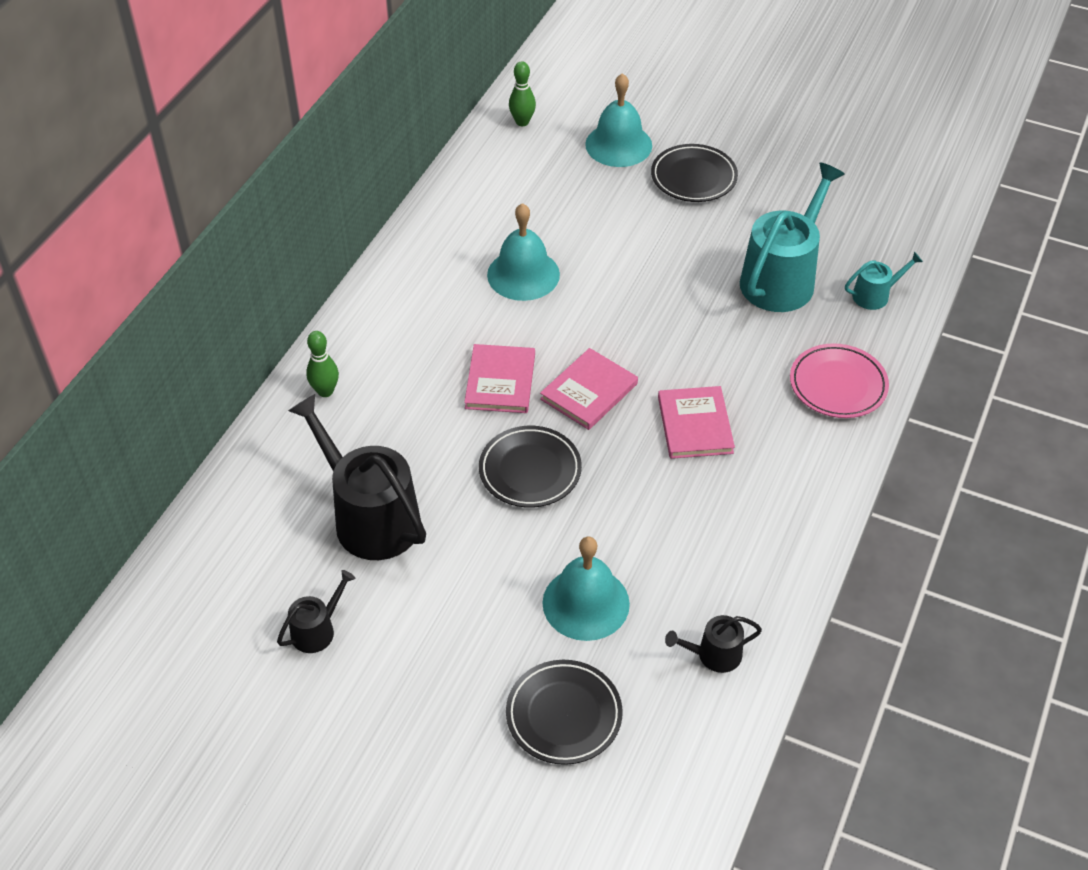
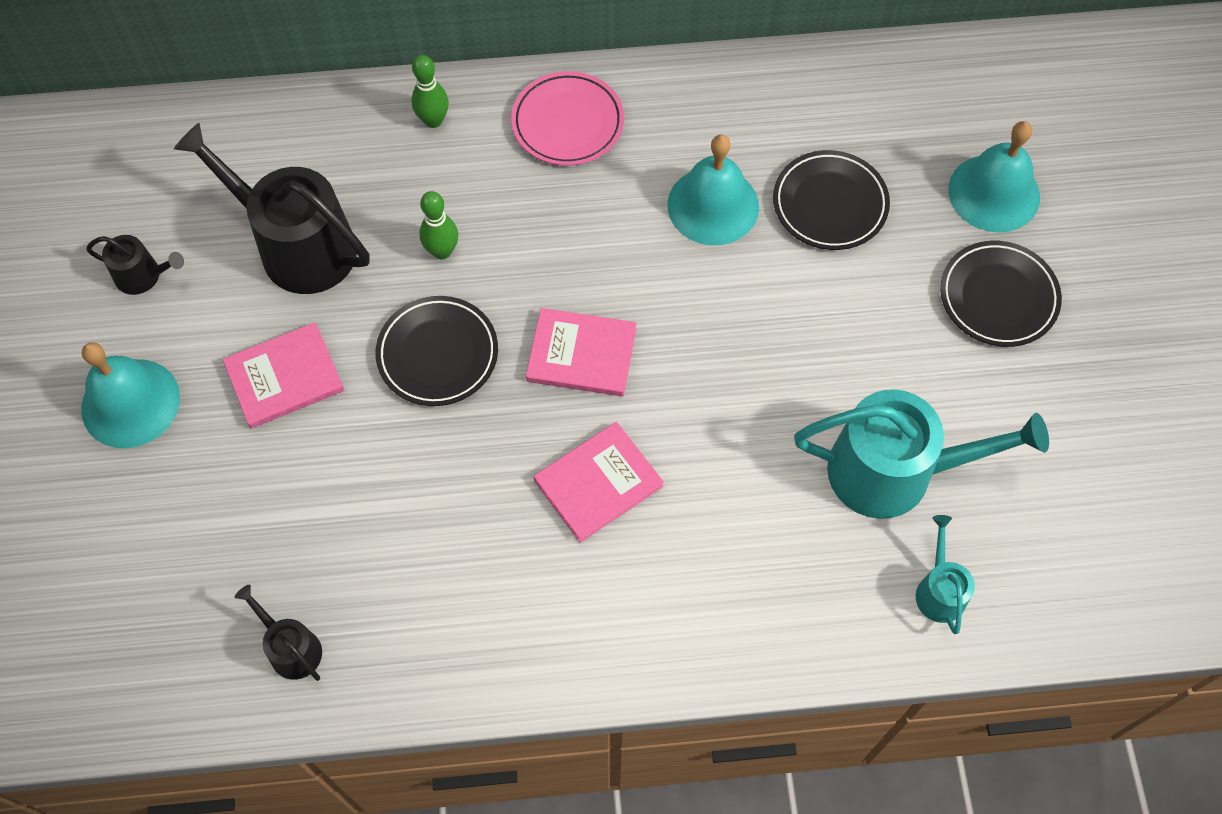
camera: 60 degrees right, 15 degrees up
black watering can [288,394,426,560] -> black watering can turned 75 degrees counterclockwise [174,123,370,294]
pink book [464,344,535,413] -> pink book moved to [223,322,344,428]
black plate [506,660,623,765] -> black plate moved to [773,150,890,250]
green bowling pin [509,61,536,126] -> green bowling pin moved to [419,191,458,259]
turquoise bell [542,537,630,641] -> turquoise bell moved to [81,342,180,448]
pink plate [790,343,889,418] -> pink plate moved to [511,71,624,166]
turquoise watering can [845,252,923,310] -> turquoise watering can turned 135 degrees counterclockwise [916,515,975,634]

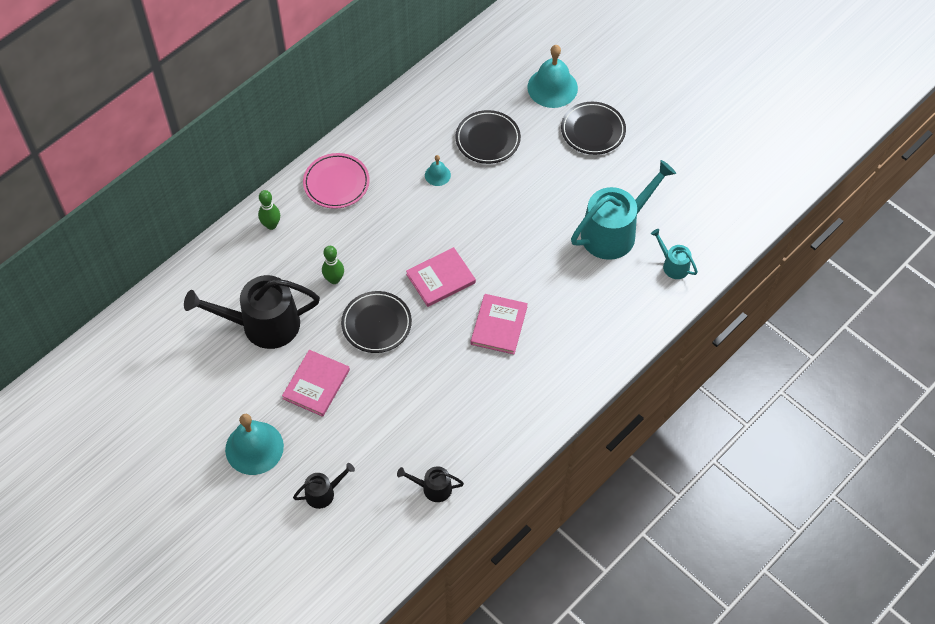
camera: 40 degrees left, 5 degrees down
black watering can [86,235,184,295] -> black watering can moved to [293,463,355,509]
turquoise bell [668,134,759,245] -> turquoise bell [425,155,451,186], size x0.50

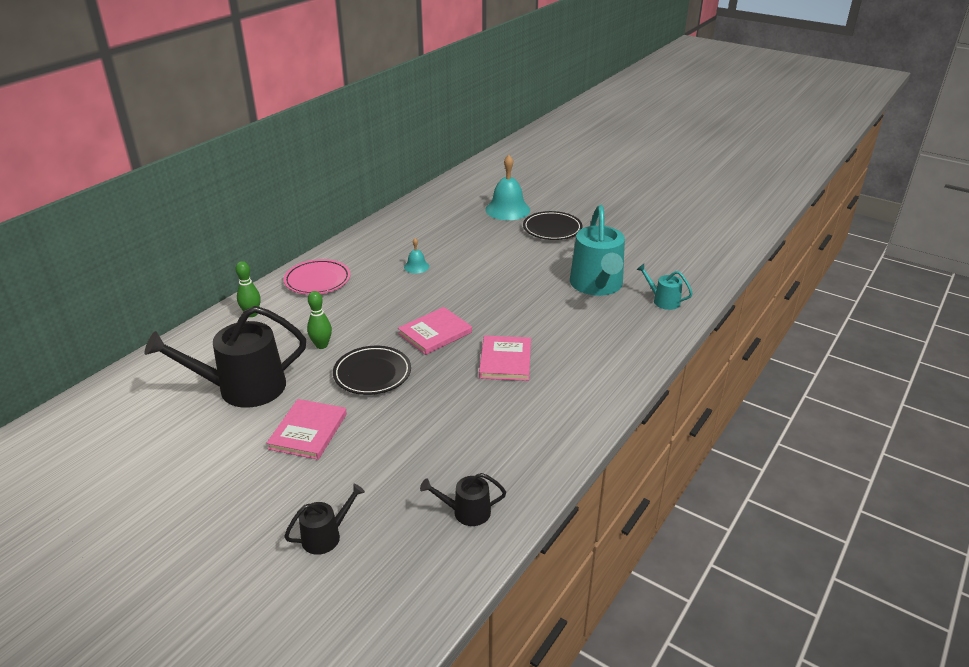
camera: 10 degrees left, 25 degrees down
turquoise bell [225,414,284,475] -> none
black plate [455,110,521,164] -> none
turquoise watering can [571,160,676,260] -> turquoise watering can turned 135 degrees clockwise [570,205,625,296]

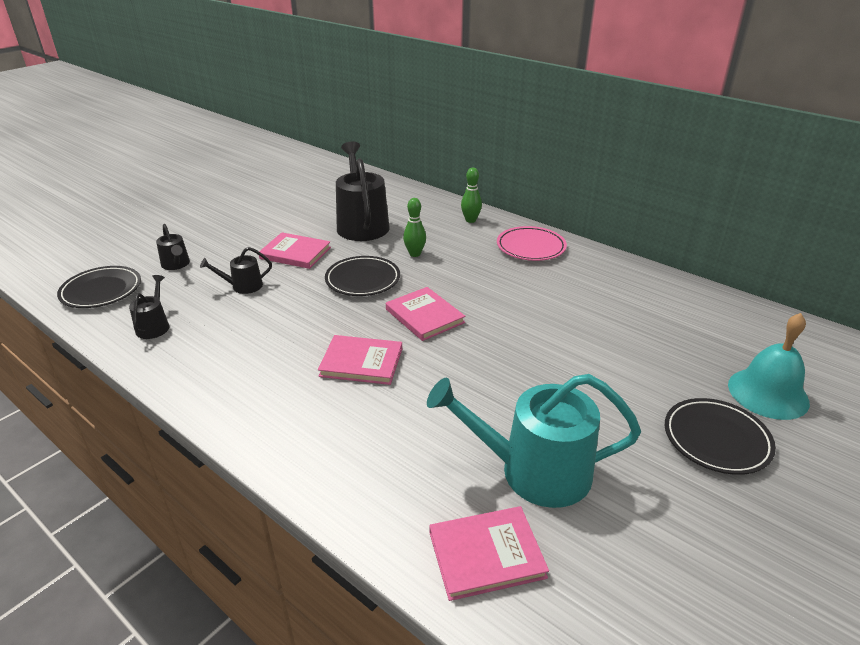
camera: 95 degrees right, 0 degrees up
turquoise bell [404,238,429,273] -> none
turquoise watering can [636,264,693,310] -> pink book [429,506,549,601]
none -> black plate [57,266,141,308]
none -> black watering can [200,247,272,294]

